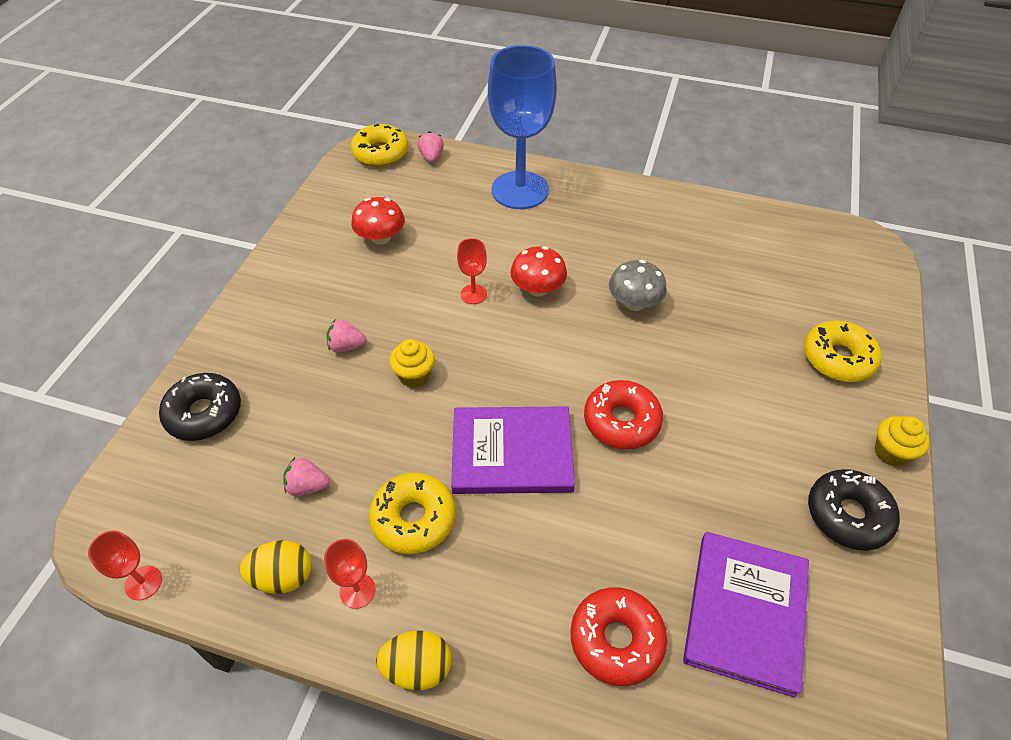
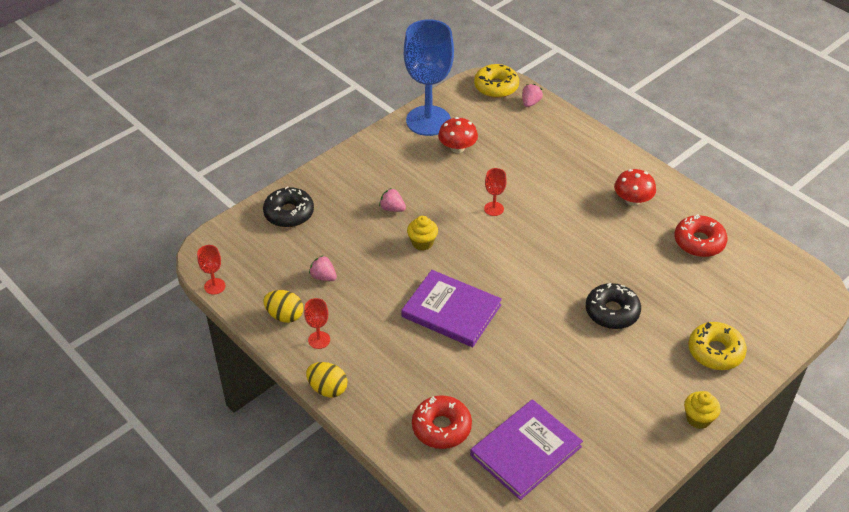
camera: 30 degrees right, 5 degrees down
yellow donut [369,473,455,554] -> none
blue goblet [488,45,557,209] -> blue goblet moved to [404,19,454,136]
red mushroom [510,246,567,297] -> red mushroom moved to [614,169,656,206]
red donut [584,380,663,449] -> red donut moved to [674,214,727,257]
grey mushroom [609,260,667,311] -> none
black donut [808,469,900,551] -> black donut moved to [586,283,641,329]

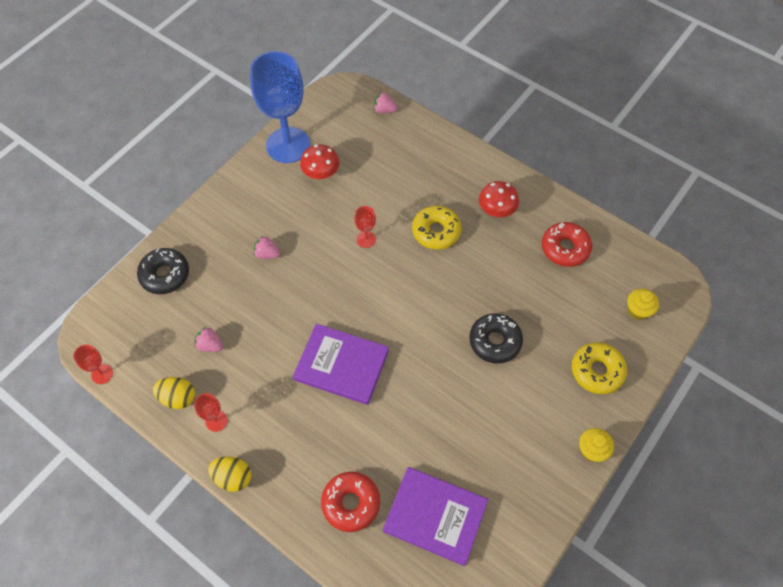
camera: 10 degrees left, 15 degrees up
yellow cupcake [407,216,438,251] -> yellow cupcake moved to [627,289,659,320]
purple book [470,399,583,500] -> purple book turned 75 degrees clockwise [383,467,488,566]
yellow donut [474,64,519,98] -> yellow donut moved to [412,205,461,250]
pink strawberry [522,84,543,107] -> pink strawberry turned 90 degrees counterclockwise [374,93,398,113]

